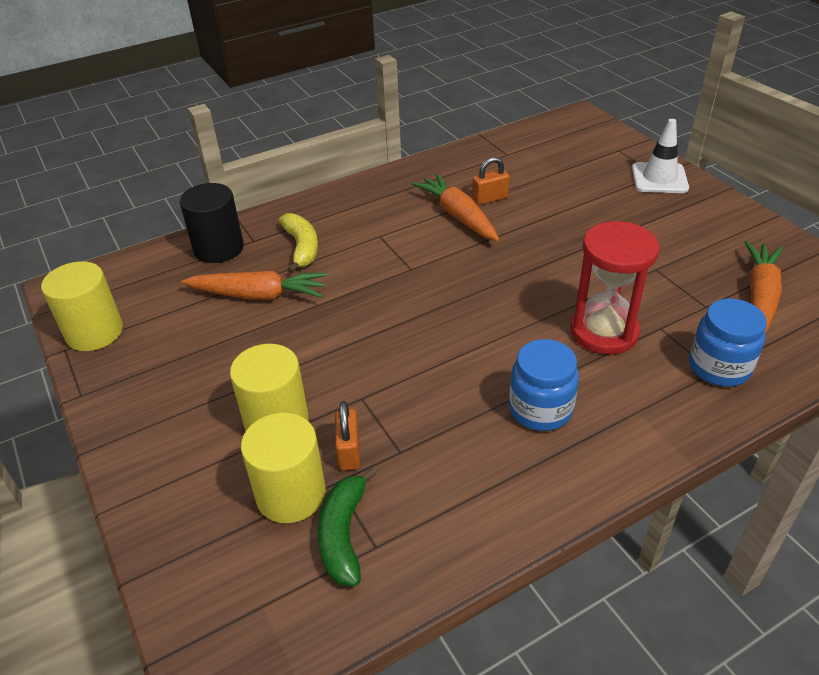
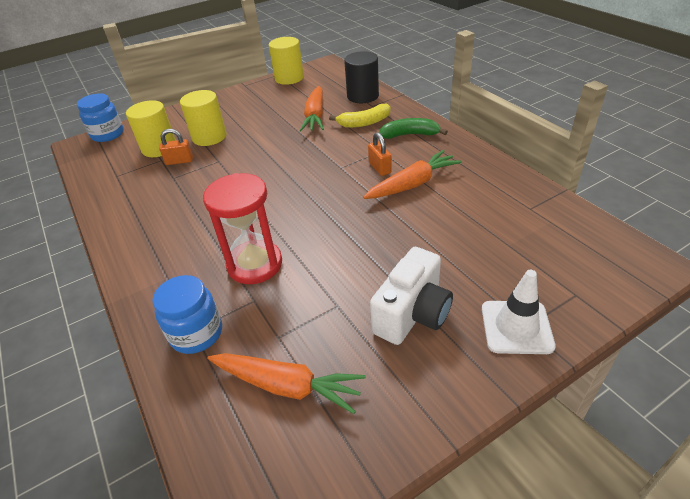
camera: 90 degrees right, 0 degrees up
green banana [318,467,377,586] -> green banana moved to [379,118,448,139]
orange padlock [472,157,510,205] -> orange padlock moved to [368,132,392,176]
blue jar [509,339,579,431] -> blue jar moved to [77,93,124,142]
none -> white camera [370,247,453,345]

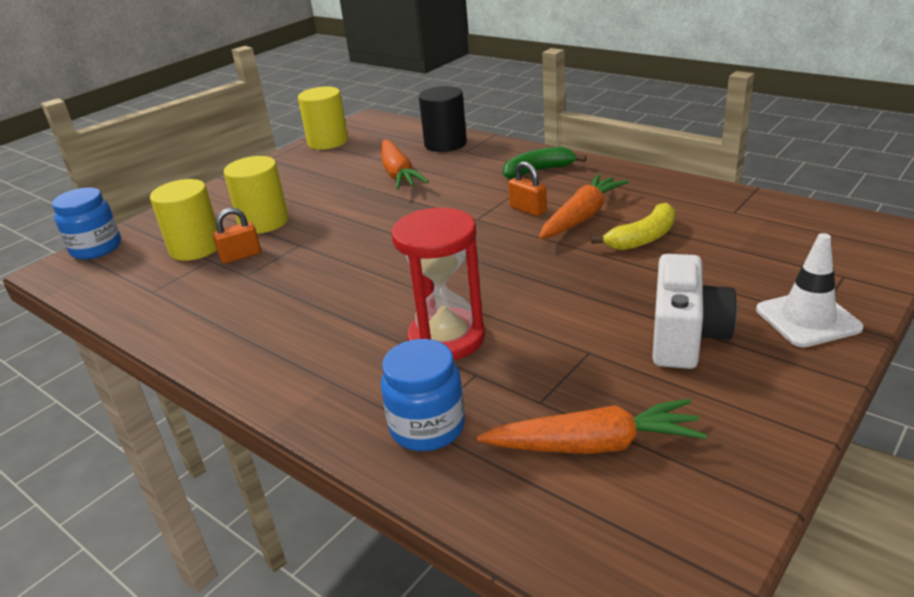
camera: 20 degrees left, 10 degrees down
yellow banana [329,104,391,128] -> yellow banana moved to [591,203,675,250]

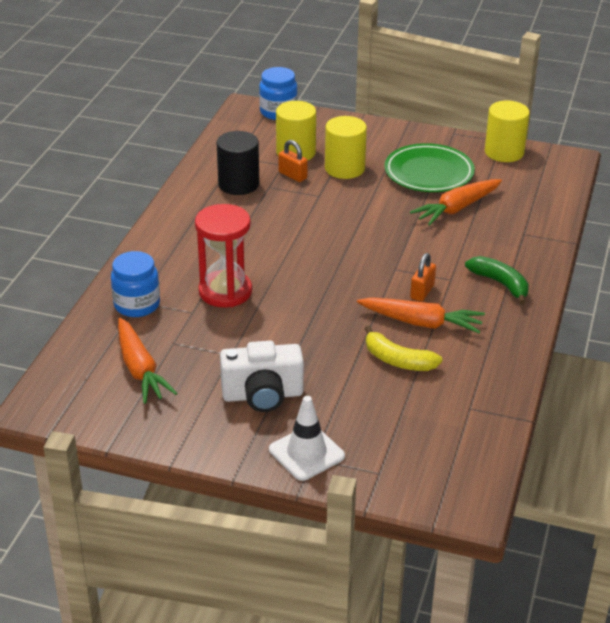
camera: 65 degrees right, 5 degrees up
black cylinder [419,86,467,152] -> black cylinder moved to [217,131,259,195]
none -> green plate [384,143,475,192]

